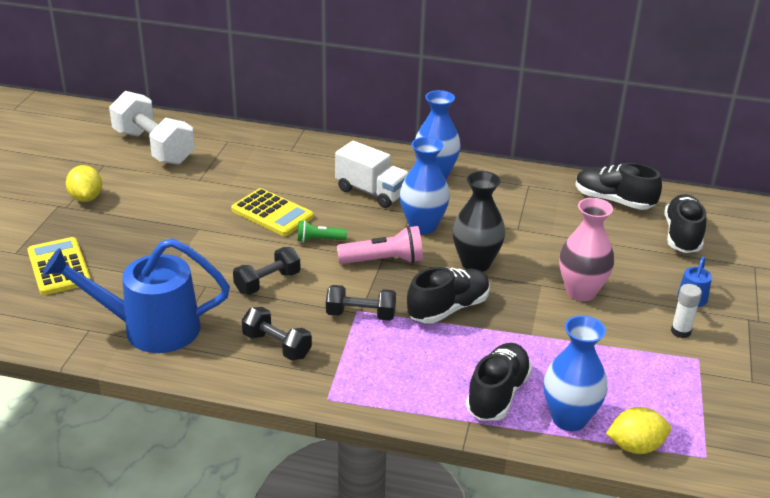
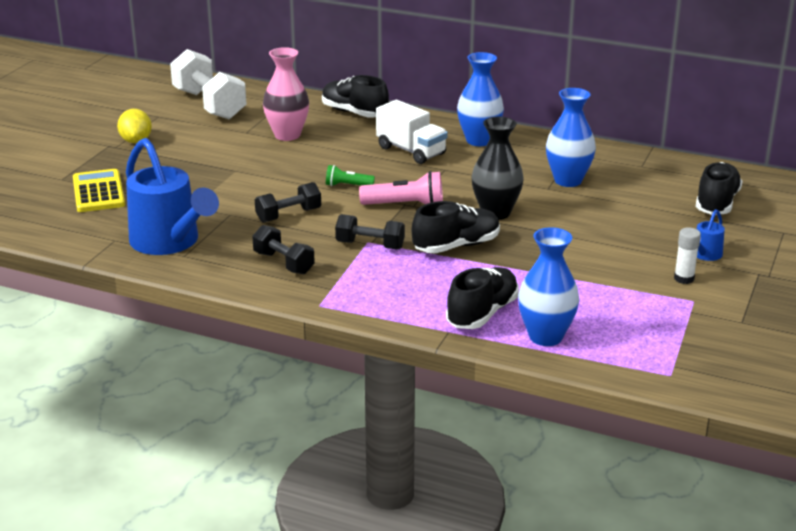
camera: 10 degrees right, 5 degrees down
blue watering can [43,239,230,353] -> blue watering can turned 135 degrees counterclockwise [126,138,219,255]
yellow calculator [231,188,314,236] -> none
blue vase [400,137,450,234] -> blue vase moved to [546,88,596,187]
pink vase [559,198,614,301] -> pink vase moved to [263,47,309,141]
black shoe [576,163,662,210] -> black shoe moved to [322,75,389,117]
yellow lemon [606,407,671,454] -> none

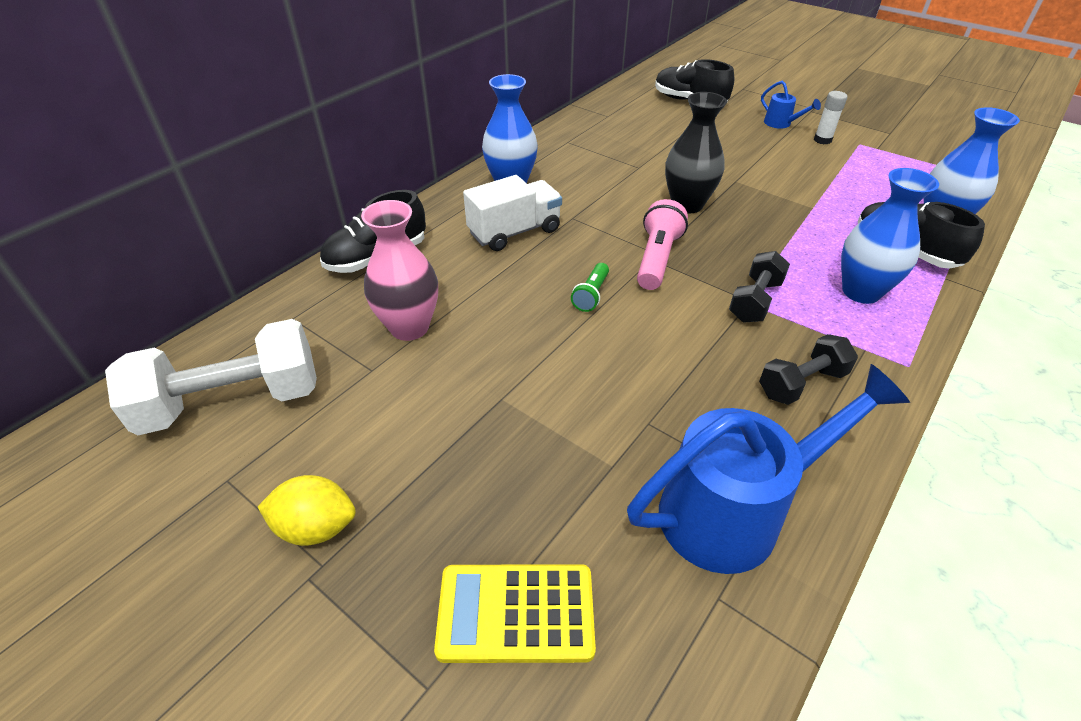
camera: 75 degrees left, 15 degrees up
black dumbbell [255,182,321,223] -> none
black shoe [412,201,500,253] -> none
blue vase [546,88,596,187] -> blue vase moved to [841,168,939,304]

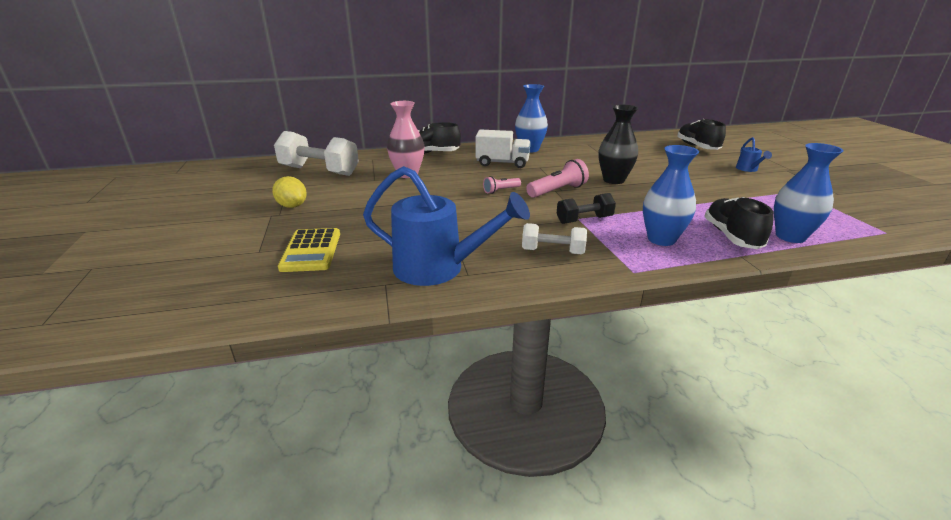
camera: 40 degrees right, 15 degrees down
yellow calculator [434,564,596,663] -> yellow calculator turned 135 degrees counterclockwise [278,228,340,272]
green flashlight [571,263,609,312] -> pink flashlight [483,176,521,194]
black dumbbell [759,334,858,405] -> white dumbbell [522,223,587,254]
white glue stick [814,91,848,144] -> none

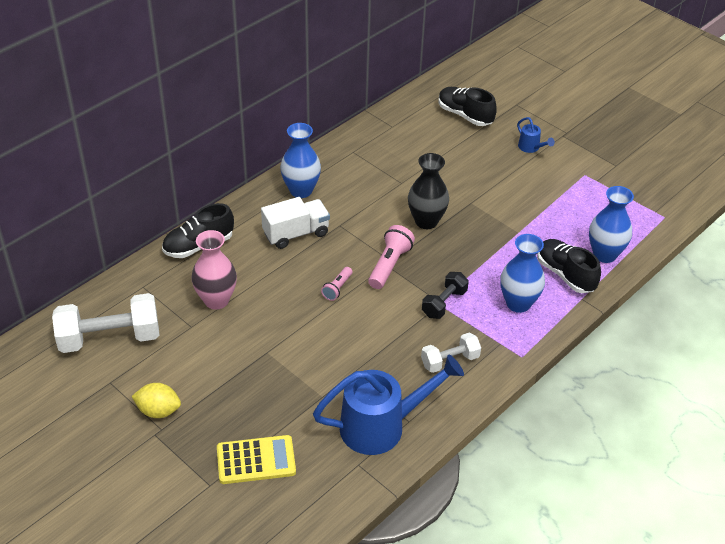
camera: 35 degrees left, 15 degrees up
yellow calculator [278,228,340,272] -> yellow calculator turned 60 degrees counterclockwise [217,435,296,484]

